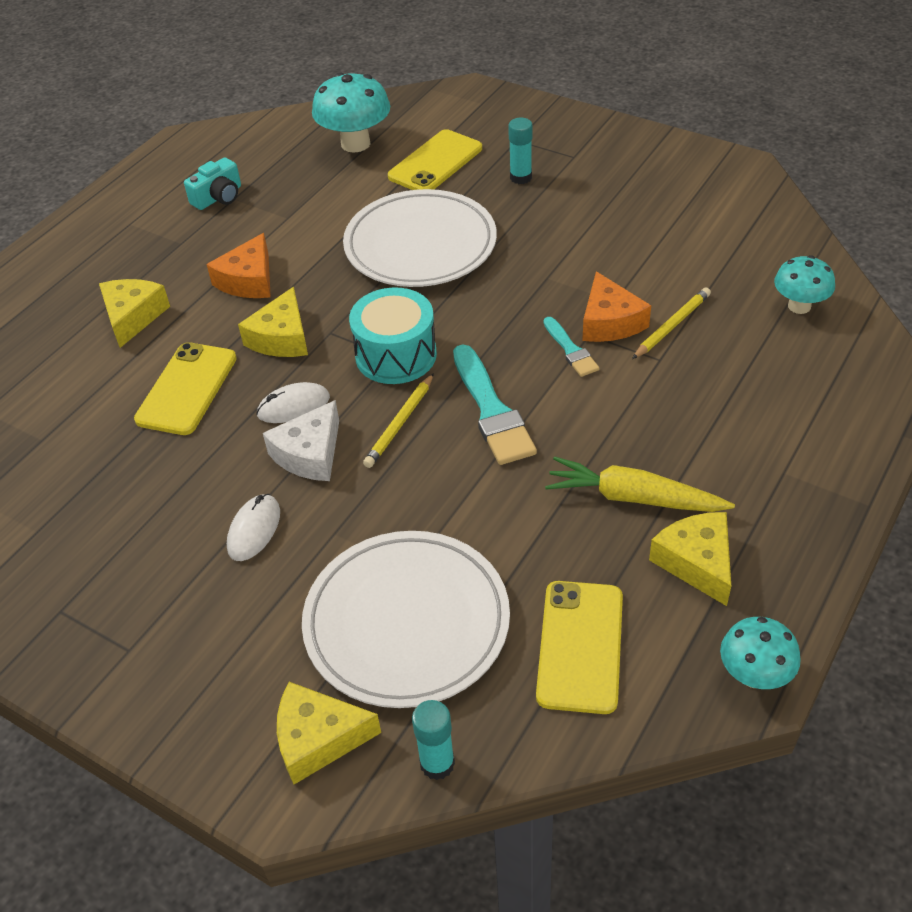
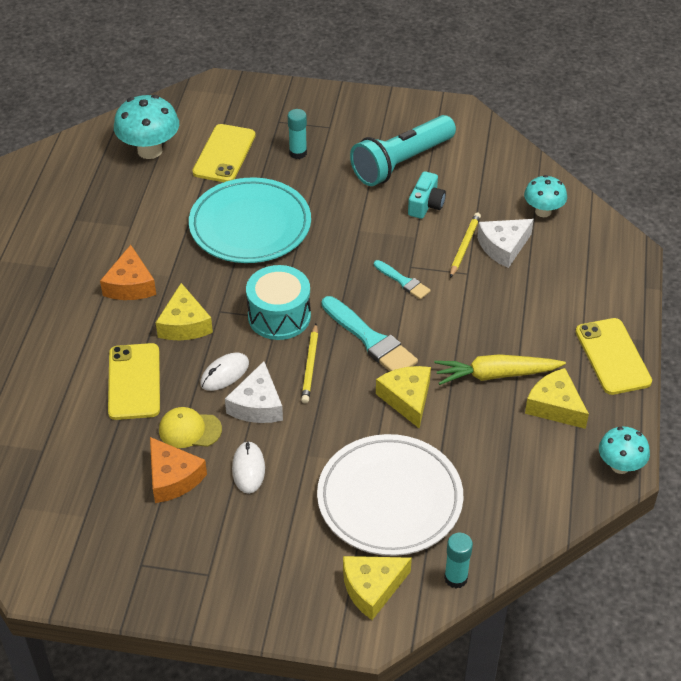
camera: 25 degrees left, 0 degrees up
yellow cheese [99,279,170,348] -> yellow cheese moved to [376,366,431,428]
turquoise camera [184,157,241,210] -> turquoise camera moved to [408,171,446,219]
white plate [343,189,497,287] -> turquoise plate [189,177,311,263]
yellow phone [536,581,623,714] -> yellow phone moved to [575,318,652,395]
orange cheese [582,271,651,342] -> orange cheese moved to [150,437,207,503]
none -> yellow cap [159,407,222,448]
none -> turquoise flashlight [350,115,456,186]
none -> white cheese [477,219,534,268]

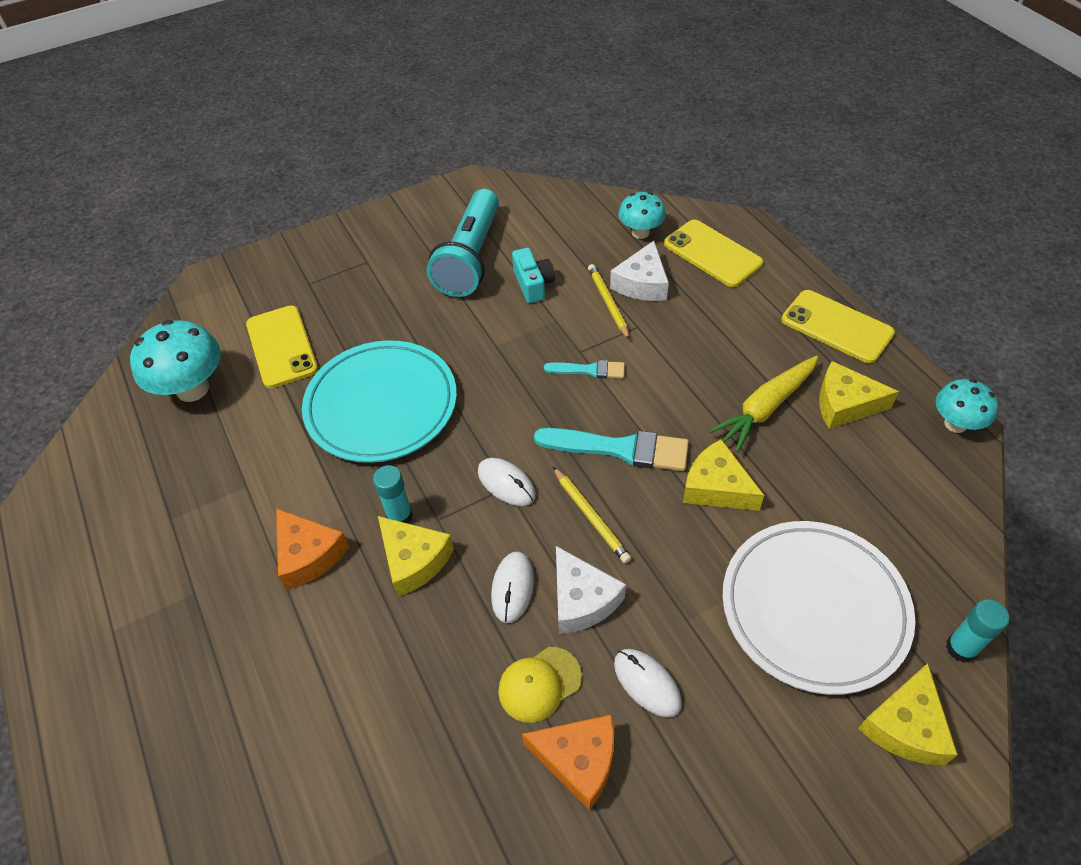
camera: 35 degrees left, 5 degrees up
yellow phone [108,343,160,420] -> yellow phone moved to [664,220,763,287]
turquoise drum [246,265,311,340] -> white mouse [478,458,536,506]
turquoise glue stick [288,109,307,159] -> turquoise glue stick moved to [373,465,413,524]

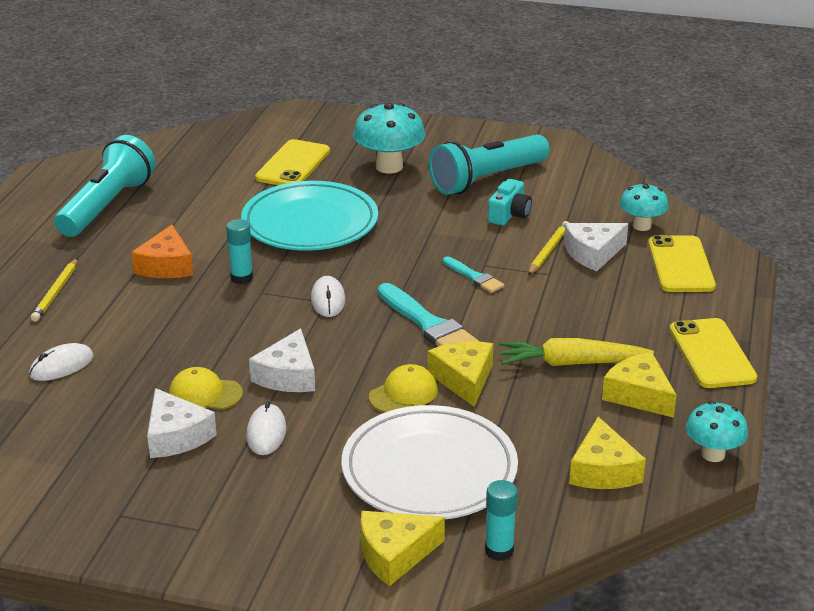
camera: 40 degrees right, 20 degrees down
turquoise mushroom [130,320,221,402] -> turquoise mushroom moved to [353,103,425,174]
yellow cheese [378,516,454,597] -> yellow cheese moved to [569,417,646,489]
white mouse [491,551,534,623] -> white mouse moved to [29,343,94,381]
orange cheese [522,714,614,811] -> white cheese [147,388,217,458]
yellow pencil [553,467,631,564] -> yellow pencil moved to [31,258,78,322]
none -> turquoise flashlight [54,135,156,237]
none -> yellow cap [369,364,438,413]

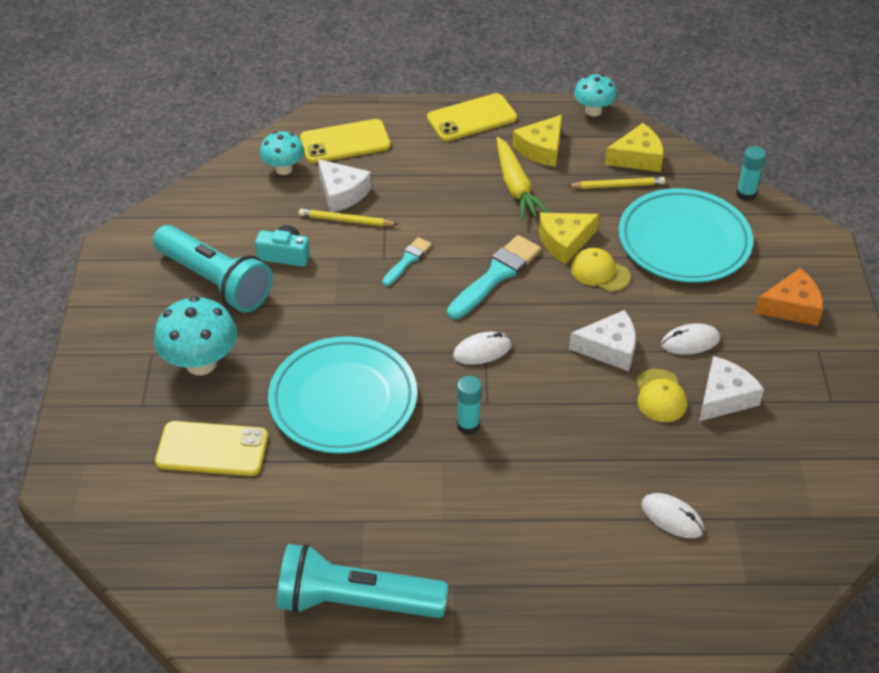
camera: 105 degrees left, 15 degrees up
yellow pencil [31,258,78,322] -> yellow pencil moved to [567,177,665,189]
orange cheese [131,225,193,278] -> orange cheese moved to [755,268,823,326]
white plate [342,405,518,519] -> turquoise plate [619,188,753,283]
yellow cheese [361,511,445,586] -> none

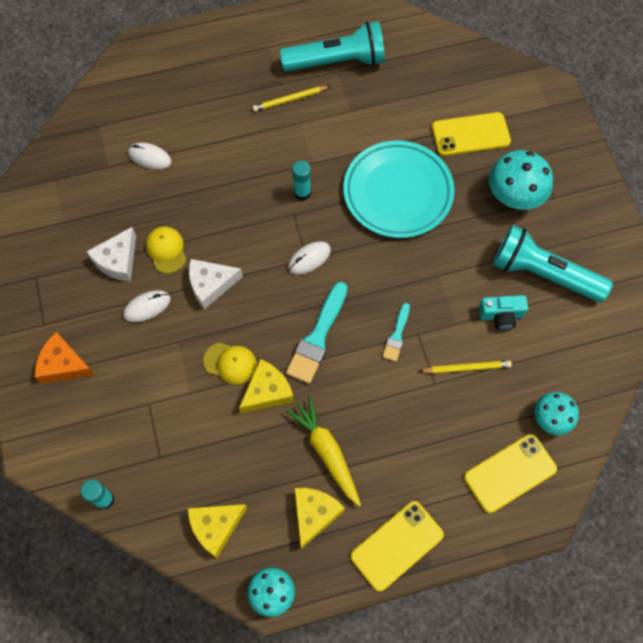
camera: 165 degrees right, 20 degrees up
white cheese [318,159,372,212] -> none
yellow pencil [567,177,665,189] -> yellow pencil moved to [253,86,330,112]
turquoise plate [619,188,753,283] -> none
orange cheese [755,268,823,326] -> orange cheese turned 45 degrees clockwise [35,332,95,384]

